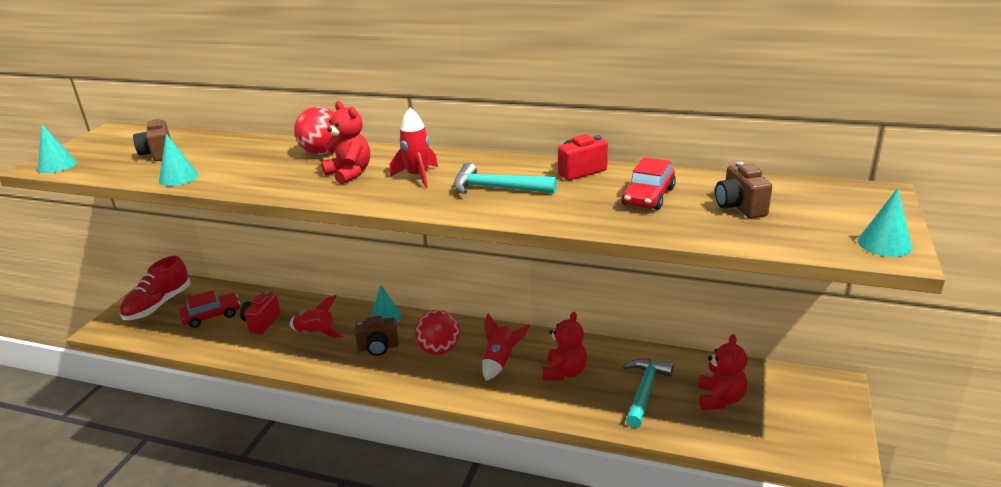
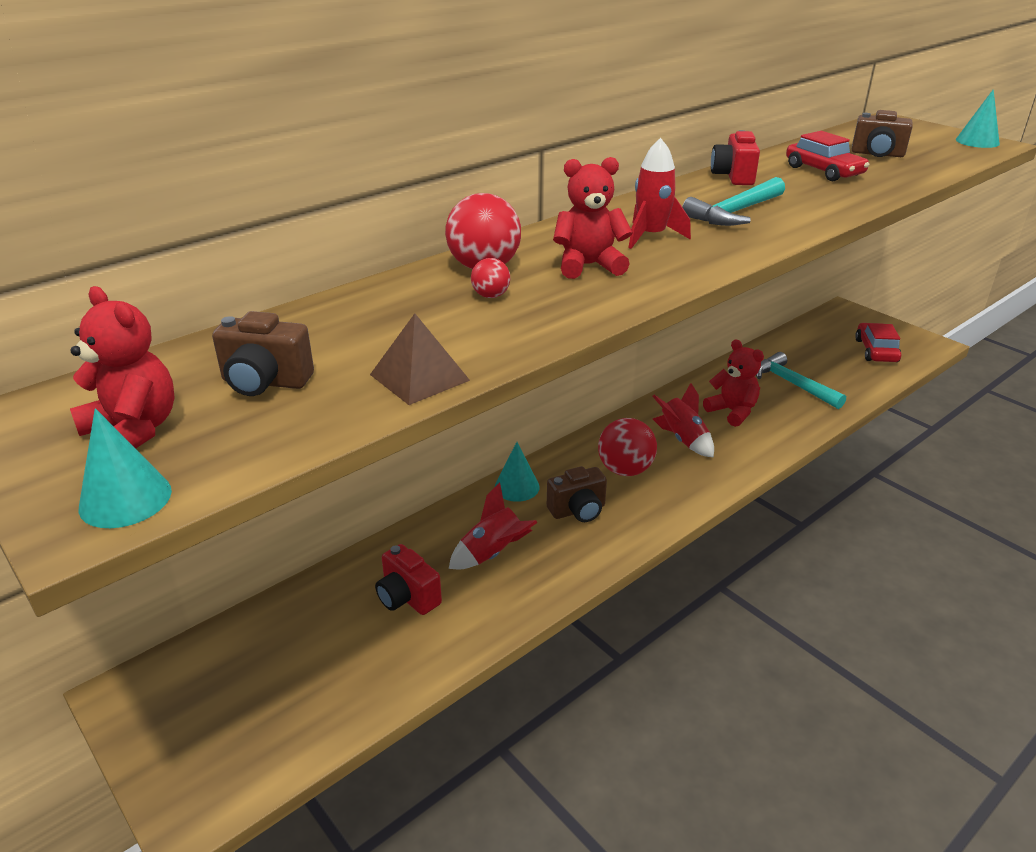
camera: 60 degrees left, 5 degrees up
red shoe [120,256,191,320] -> none
turquoise cone [159,134,199,186] -> brown pyramid [370,313,470,405]
red car [179,290,240,328] -> red car moved to [855,323,901,362]
brown camera [355,316,399,356] -> brown camera turned 45 degrees clockwise [547,466,607,522]
red teddy bear [698,334,747,410] -> red teddy bear moved to [70,286,175,449]
none -> red ball [471,258,510,298]

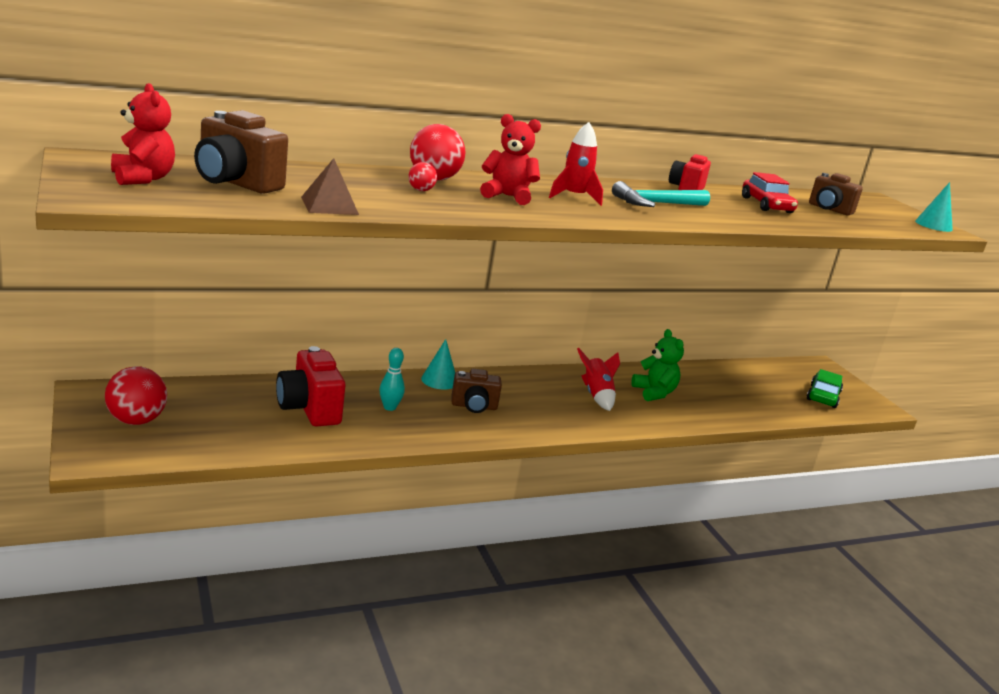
camera: 15 degrees right, 10 degrees down
turquoise cone [79,408,172,528] -> none
brown camera [212,311,314,396] -> brown camera [194,110,288,194], size x1.50
red camera [375,544,442,615] -> red camera [276,346,346,427], size x1.50
red rocket [449,483,537,569] -> turquoise bowling pin [380,348,405,411]
red ball [598,418,657,476] -> red ball moved to [105,366,167,425]
red teddy bear [703,339,764,427] -> green teddy bear [631,329,684,401]
turquoise hammer [756,352,846,409] -> none
red car [855,323,901,362] -> green car [807,369,843,408]

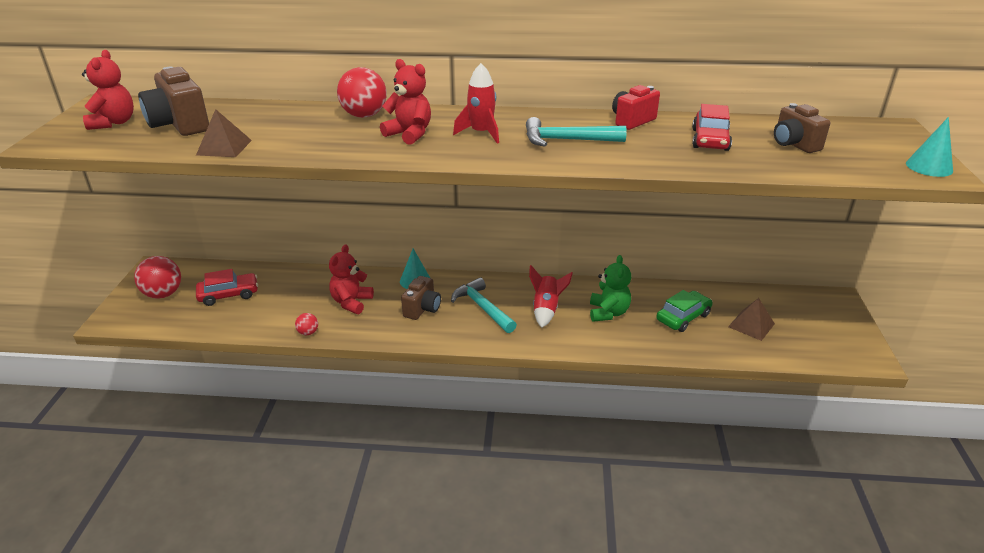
camera: 30 degrees right, 10 degrees up
red camera [276,346,346,427] -> none
turquoise bowling pin [380,348,405,411] -> red teddy bear [329,244,374,314]
red ball [408,162,437,191] -> red ball moved to [295,313,318,335]
brown camera [451,369,502,413] -> brown camera turned 90 degrees counterclockwise [401,276,441,320]
green car [807,369,843,408] -> green car moved to [656,290,713,332]
none -> red car [196,269,258,306]
none -> turquoise hammer [451,277,517,333]
none -> brown pyramid [728,298,775,341]

